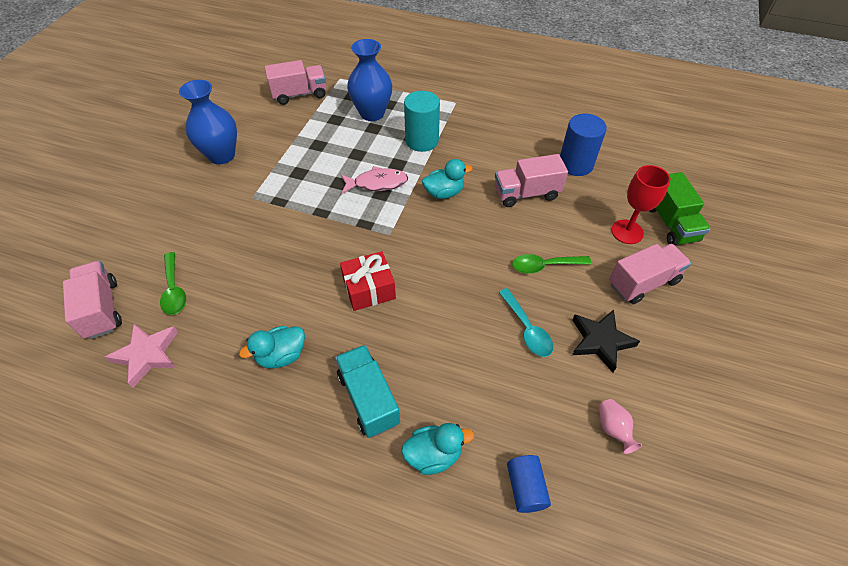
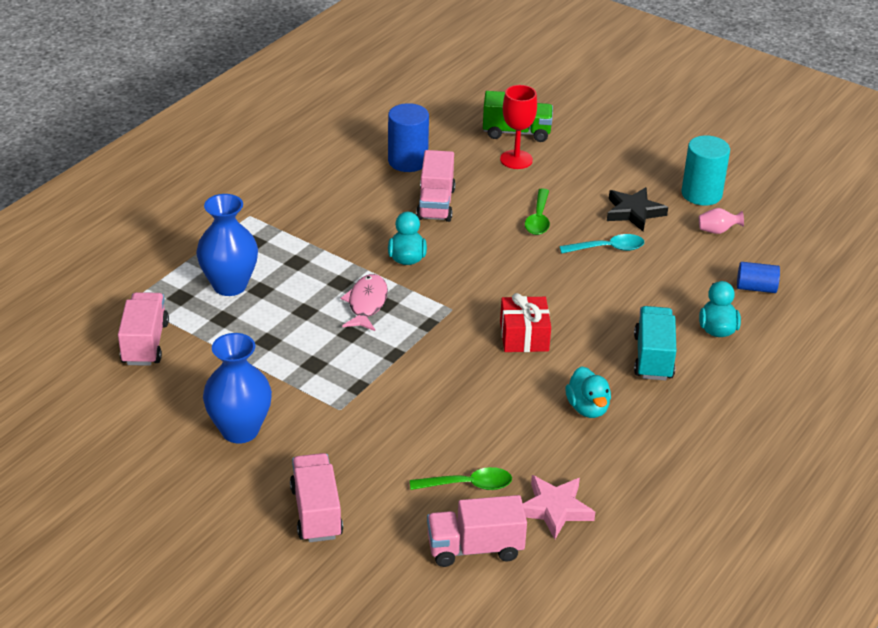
camera: 75 degrees left, 15 degrees down
turquoise truck [335,345,400,438] -> turquoise truck turned 105 degrees clockwise [634,306,676,380]
turquoise cylinder [404,91,440,152] -> turquoise cylinder moved to [681,135,730,205]
pink truck [609,244,691,304] -> pink truck moved to [290,453,343,542]

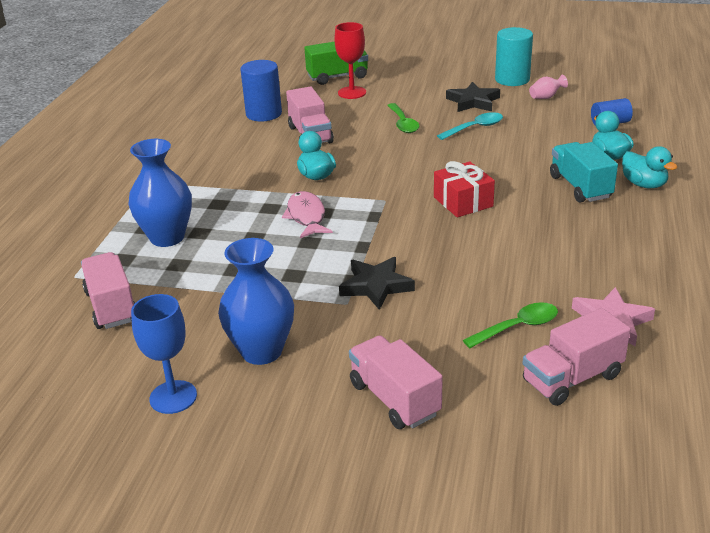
camera: 20 degrees left, 5 degrees down
turquoise duck [565,366,611,418] -> turquoise duck moved to [622,146,677,188]
none -> blue goblet [131,294,197,414]
none -> black star [339,257,415,310]

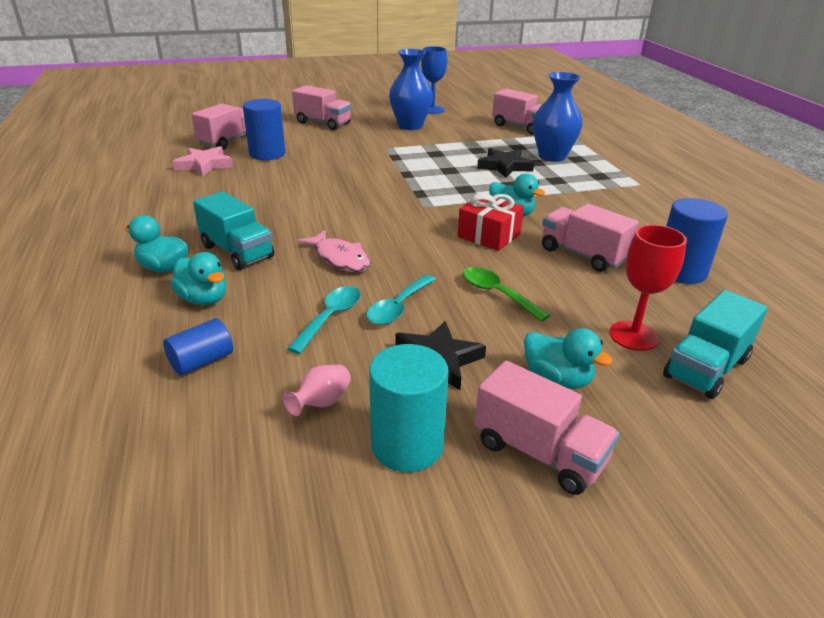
camera: 150 degrees right, 0 degrees up
pink fish [282,191,333,238] -> pink fish moved to [297,230,371,272]
green truck [304,42,368,85] -> turquoise truck [663,290,768,399]
black star [339,257,415,310] -> black star moved to [477,148,534,178]
red gift [434,161,495,217] -> red gift moved to [458,193,524,251]
green spoon [463,302,558,348] -> blue cylinder [243,99,285,160]
none -> turquoise spoon [287,286,361,354]
none -> pink truck [475,361,620,495]
none -> turquoise duck [524,328,613,389]

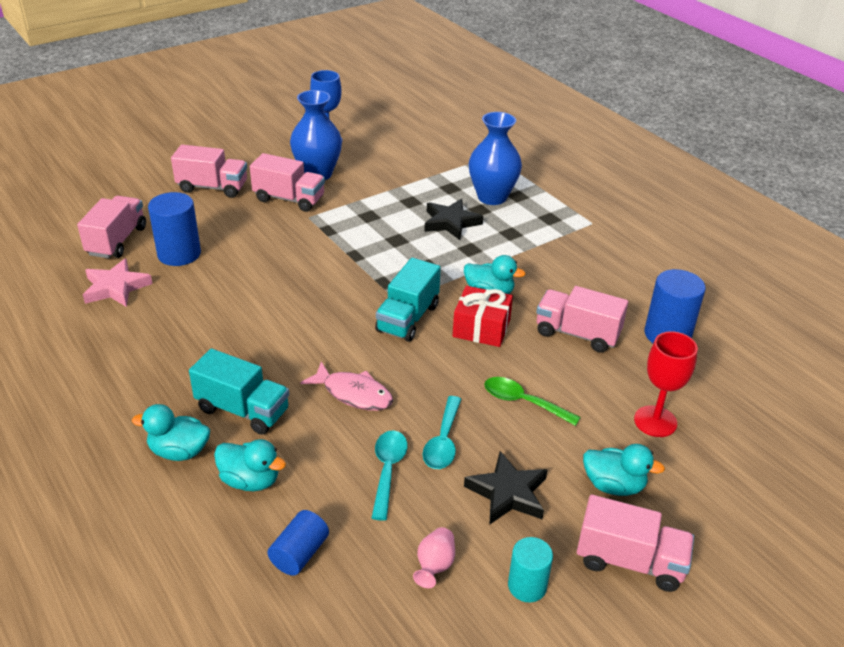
camera: 20 degrees left, 5 degrees up
turquoise cylinder [369,344,449,472] -> turquoise cylinder [508,537,553,603], size x0.63
pink truck [492,88,541,135] -> pink truck moved to [250,153,325,212]
turquoise truck [663,290,768,399] -> turquoise truck moved to [375,258,441,342]

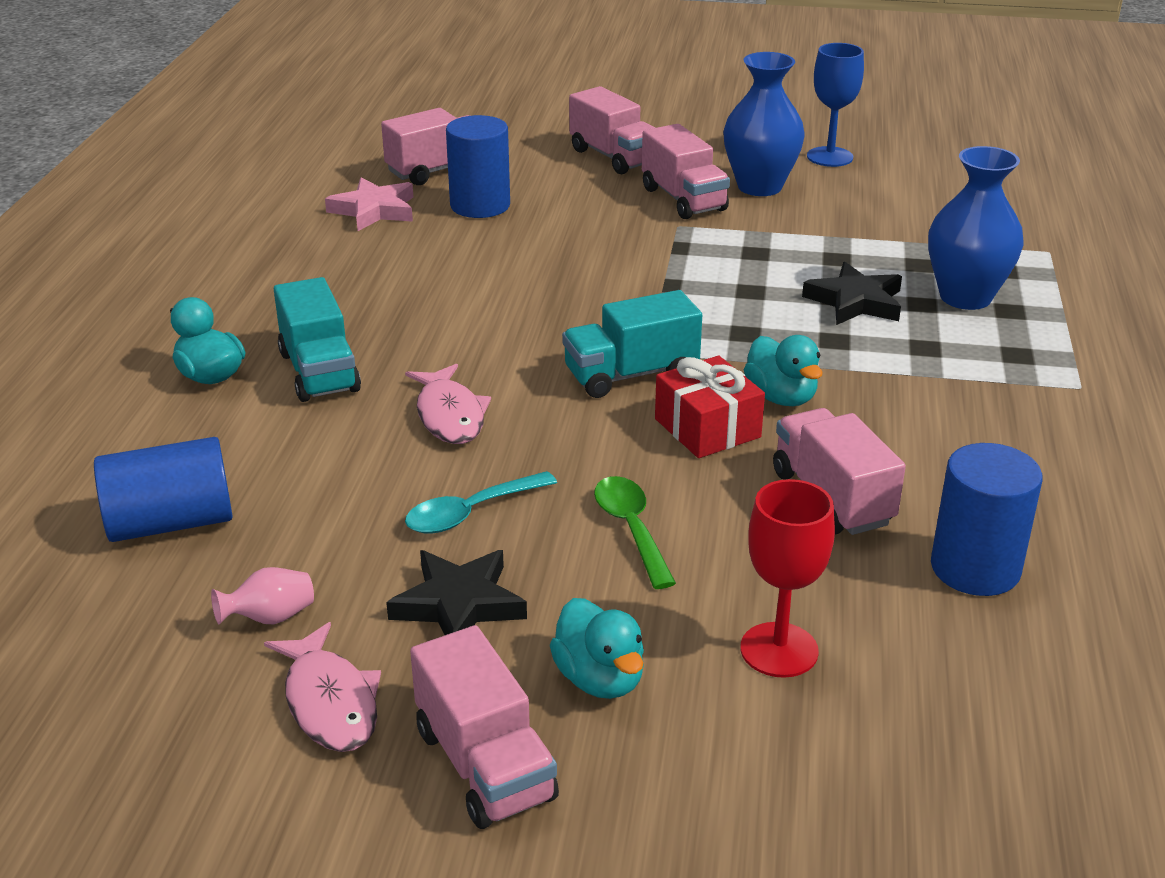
camera: 45 degrees right, 5 degrees down
turquoise duck [214,439,286,491] -> none
blue cylinder [267,510,329,576] -> blue cylinder [94,437,233,542], size x1.60
turquoise spoon [372,431,407,521] -> none
turquoise cylinder [508,537,553,603] -> pink fish [264,622,381,752]

